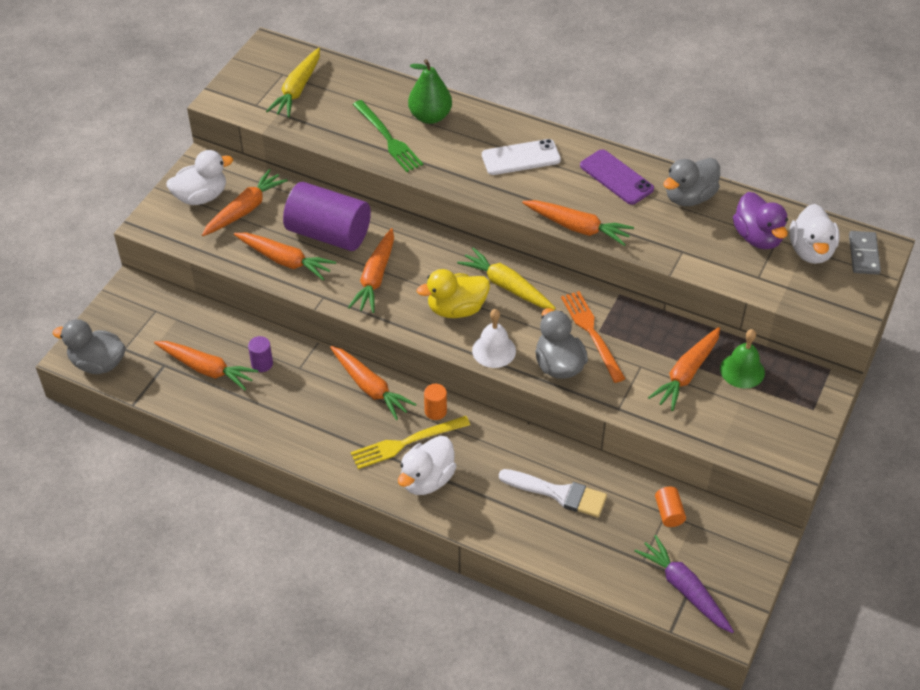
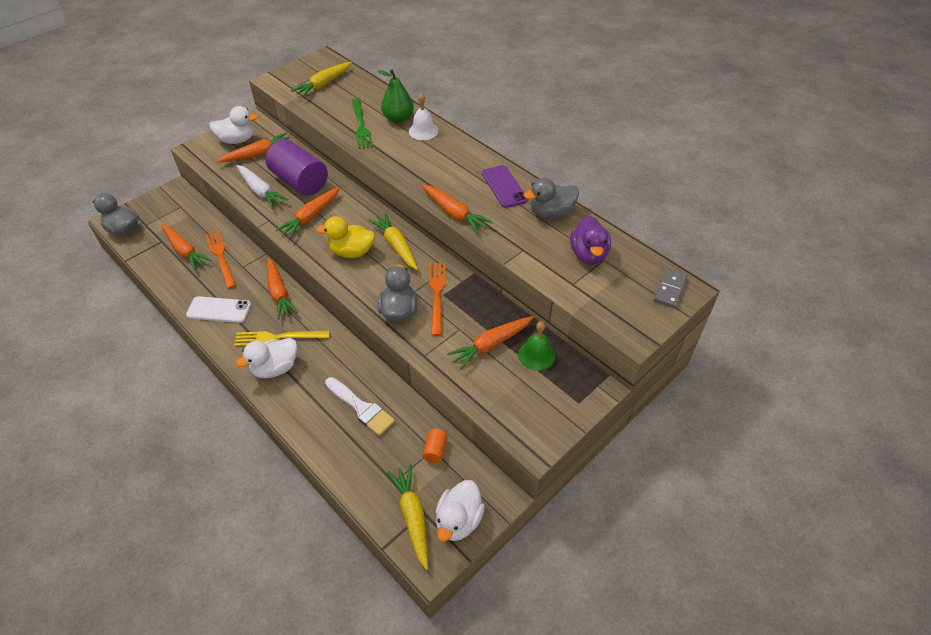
camera: 20 degrees right, 0 degrees up
orange carrot [234,233,336,280] -> white carrot [236,165,289,209]
purple cylinder [248,336,273,372] -> orange fork [205,231,236,289]
orange cylinder [424,384,447,420] -> none
white bell [472,309,516,368] -> white bell moved to [409,93,438,140]
white phone [482,139,561,175] -> white phone moved to [186,296,251,323]
purple carrot [634,535,734,633] -> yellow carrot [387,465,428,570]
white duck [789,204,839,264] -> white duck moved to [435,480,485,541]

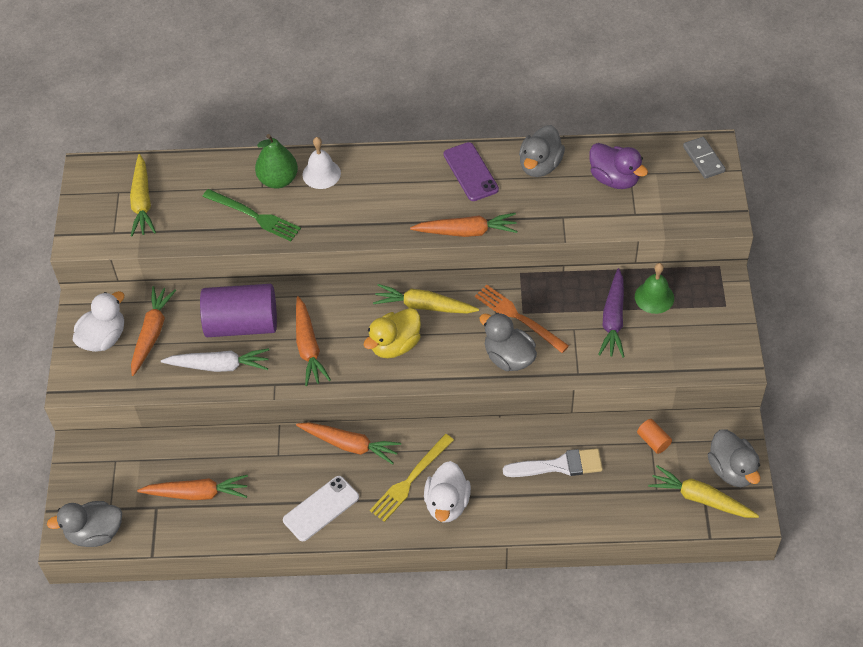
camera: 45 degrees left, 5 degrees up
orange fork [205,231,236,289] -> none
white duck [435,480,485,541] -> grey duck [708,429,761,487]
orange carrot [447,316,534,370] -> purple carrot [598,268,624,358]
purple phone [482,165,528,208] -> purple phone turned 45 degrees clockwise [444,142,499,201]

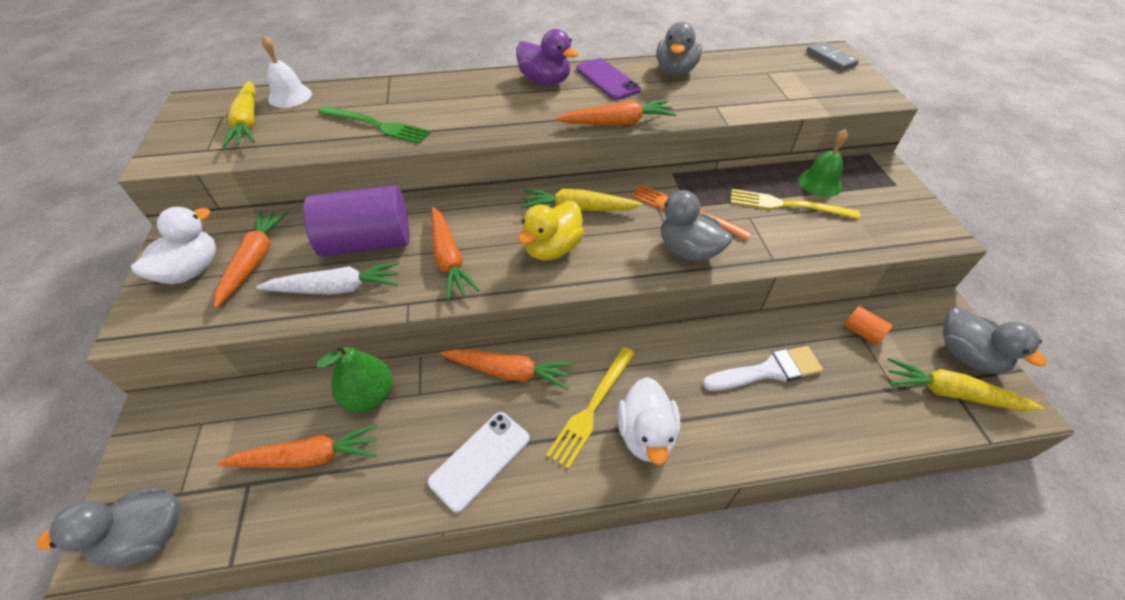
camera: 10 degrees left, 5 degrees down
green pear [255,134,298,188] -> green pear moved to [316,344,393,412]
white bell [303,137,341,189] -> white bell moved to [262,35,312,108]
purple duck [589,143,648,189] -> purple duck moved to [516,29,579,85]
purple carrot [598,268,624,358] -> yellow fork [730,189,860,219]

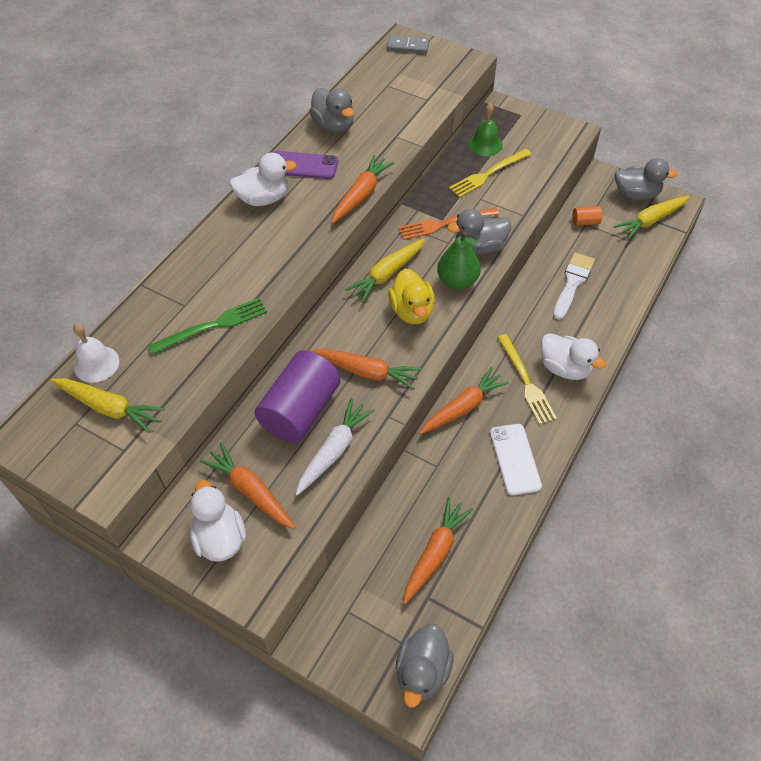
camera: 50 degrees left, 5 degrees up
green pear [316,344,393,412] -> green pear moved to [437,231,481,289]
purple duck [516,29,579,85] -> white duck [230,153,297,206]

